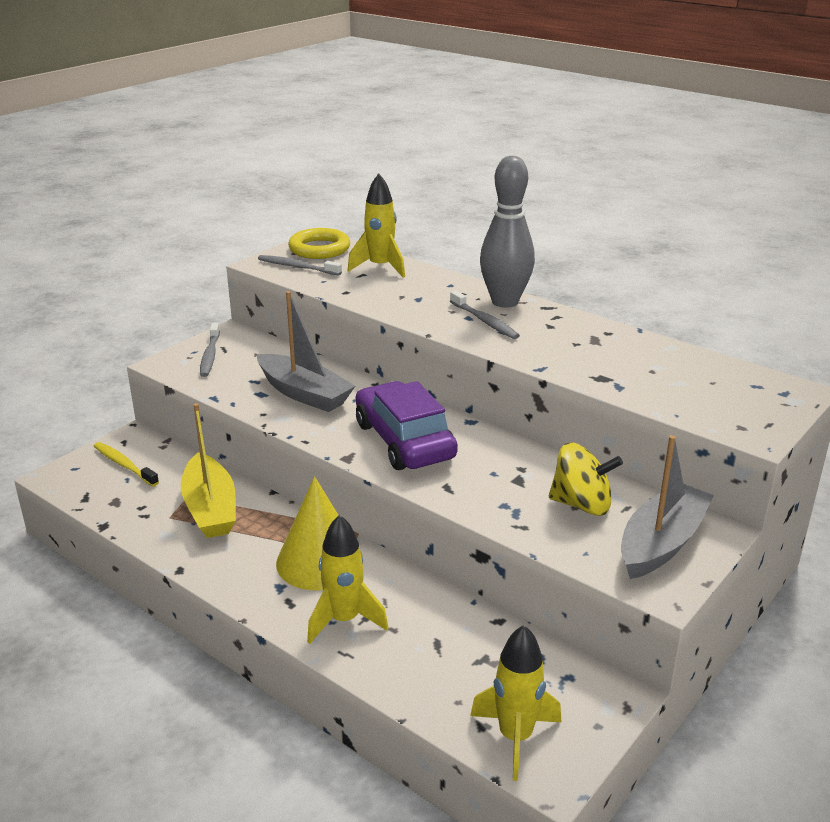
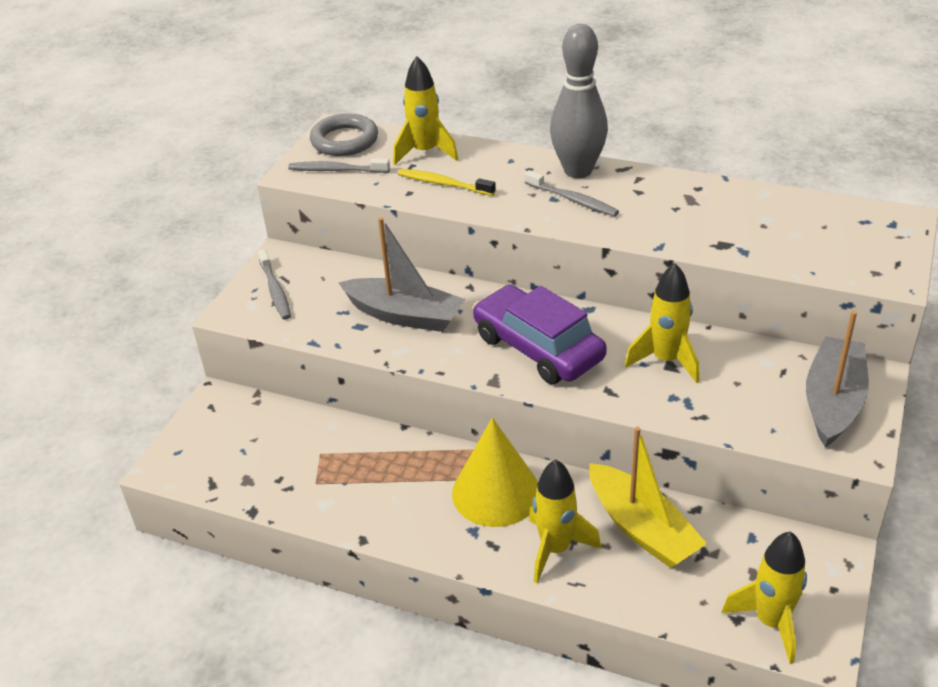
camera: 15 degrees left, 10 degrees up
yellow toothbrush [94,442,159,486] -> yellow toothbrush moved to [398,169,496,196]
yellow boat [181,403,236,538] -> yellow boat moved to [589,427,707,568]
yellow ring [288,228,350,259] -> grey ring [310,114,378,156]
yellow spinning top [549,442,623,516] -> none
none -> yellow rocket [625,263,699,383]

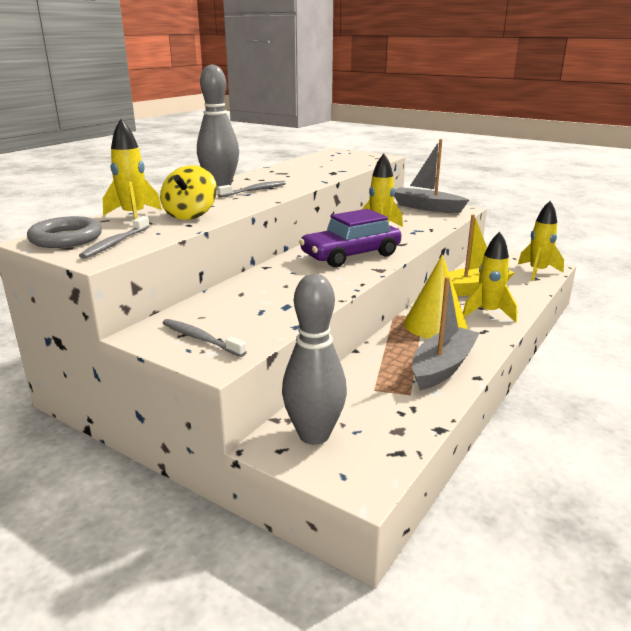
camera: 80 degrees left, 15 degrees down
grey toothbrush [258,249,291,320] -> grey toothbrush turned 135 degrees counterclockwise [163,319,247,357]
grey boat [338,217,465,332] -> grey boat moved to [412,277,479,390]
yellow toothbrush [398,169,496,196] -> yellow spinning top [160,165,217,220]
none -> grey bowling pin [282,274,347,445]

